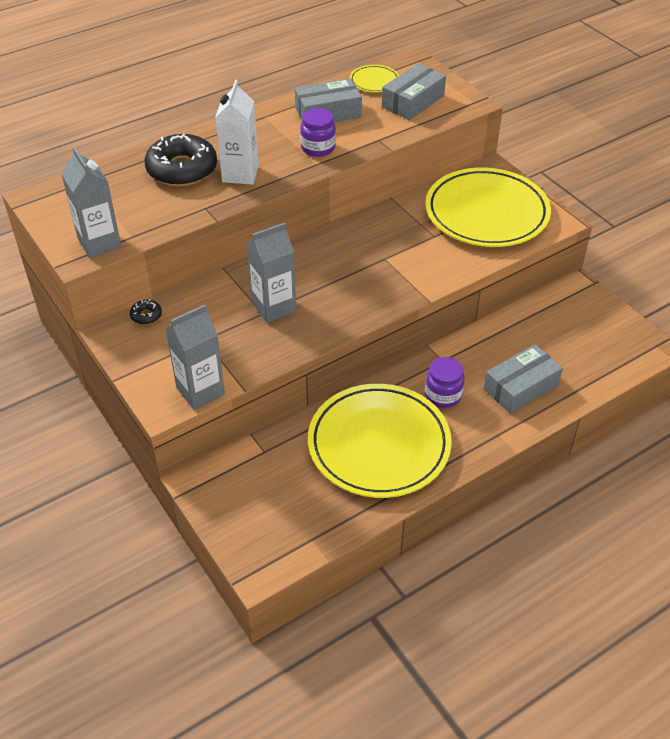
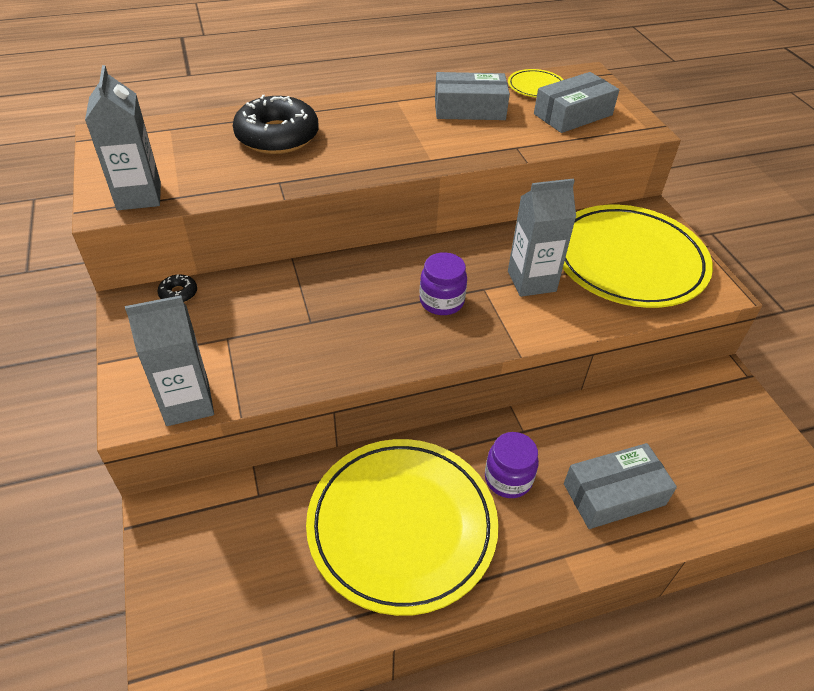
camera: 15 degrees right, 0 degrees up
white carton [215,80,259,185] -> none
grey carton [247,223,296,323] -> grey carton moved to [508,178,576,297]
purple jar [300,108,336,157] -> purple jar moved to [420,252,467,315]

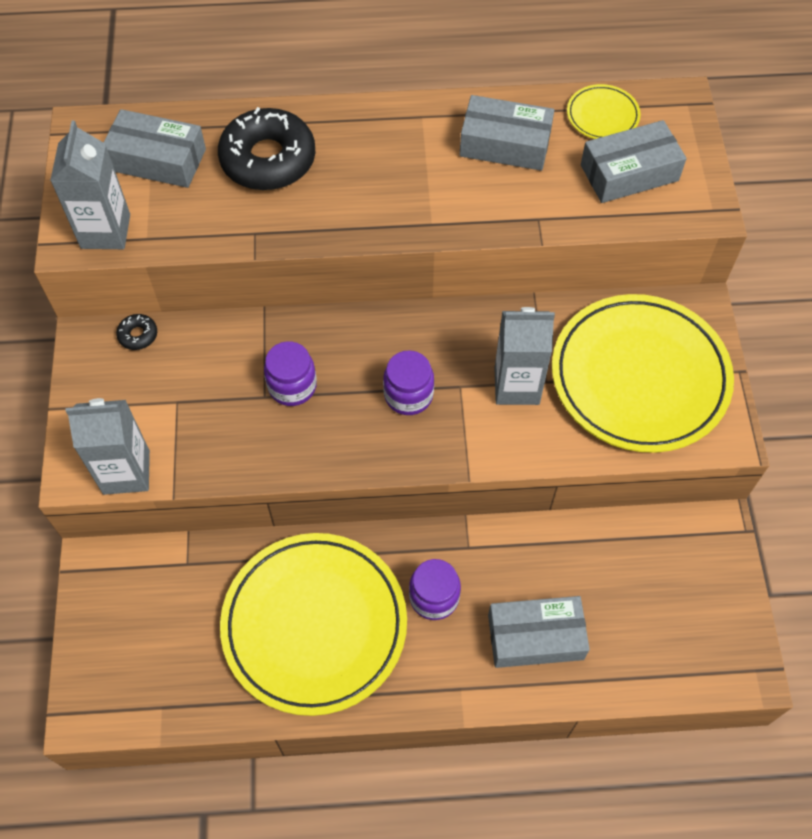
camera: 15 degrees right, 15 degrees up
none -> grey box [103,109,206,188]
none -> purple jar [264,341,317,406]

